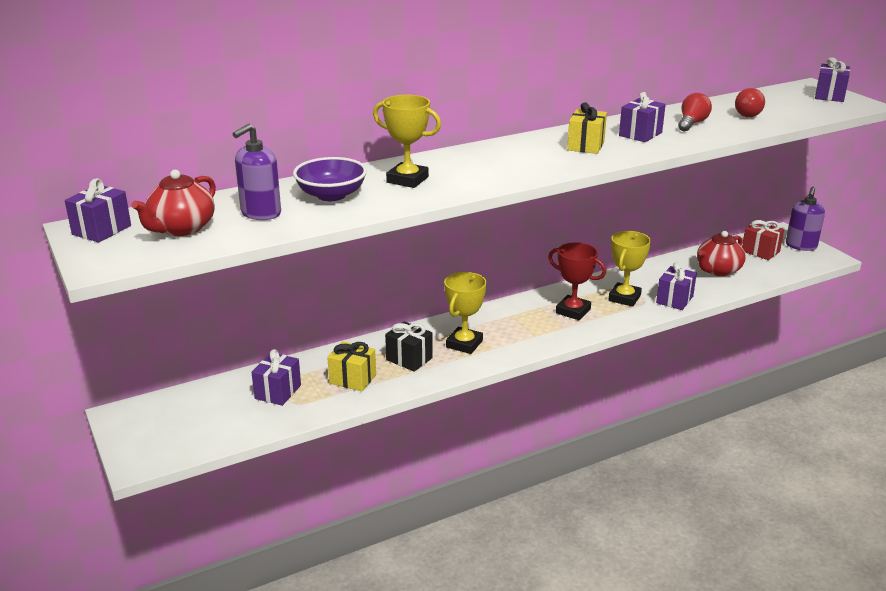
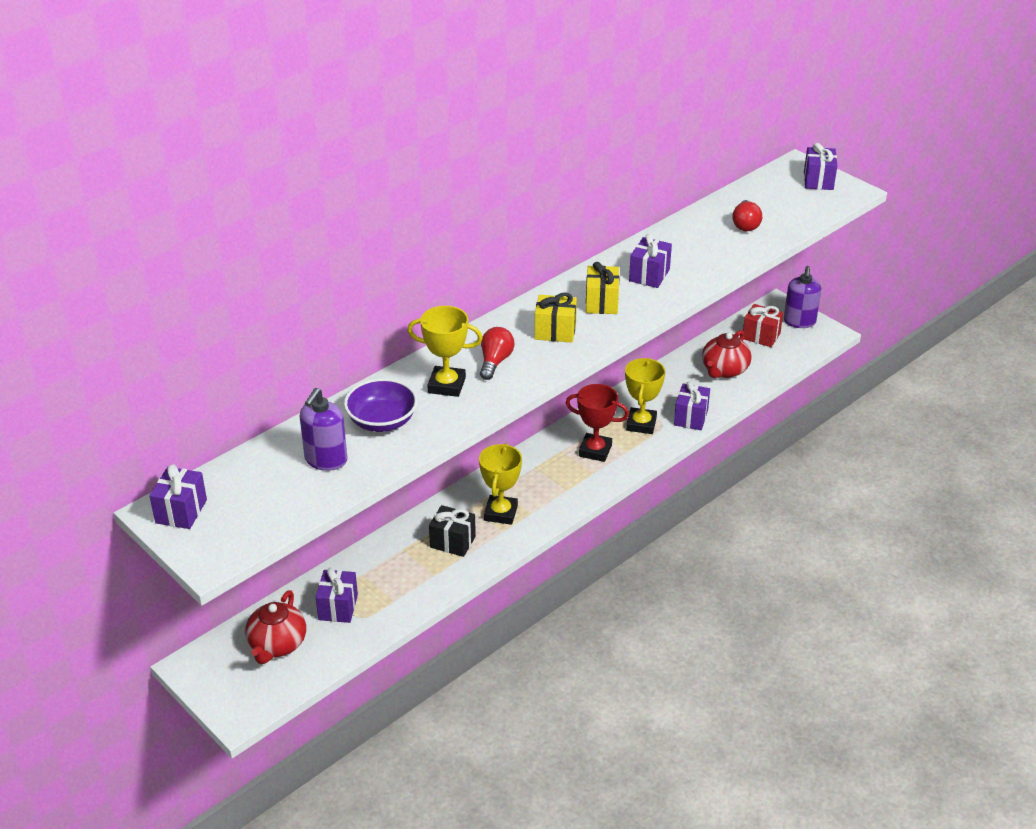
camera: 15 degrees left, 10 degrees up
red teapot [131,170,216,236] -> red teapot moved to [245,590,306,664]
yellow gift [327,341,376,392] -> yellow gift moved to [535,293,577,343]
red light bulb [678,93,712,131] -> red light bulb moved to [480,327,514,380]

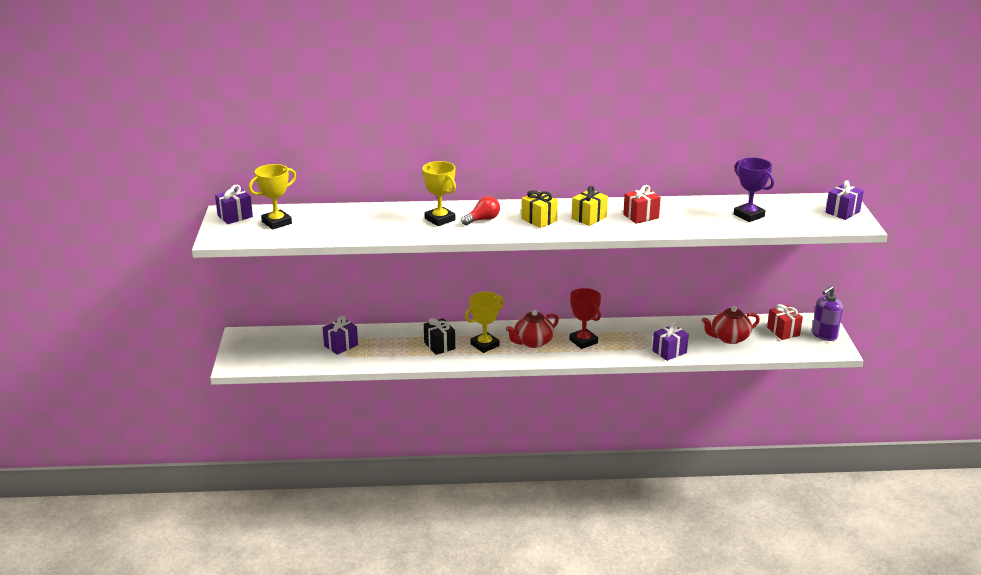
camera: 40 degrees right, 10 degrees down
red teapot [245,590,306,664] -> red teapot moved to [506,310,559,348]
purple soap dispenser [300,388,347,471] -> none
purple bowl [344,378,418,432] -> none
yellow trophy [625,358,665,434] -> yellow trophy moved to [249,164,296,230]
purple gift [629,234,672,288] -> red gift [623,185,661,224]
red light bulb [732,200,762,231] -> purple trophy [734,157,774,222]

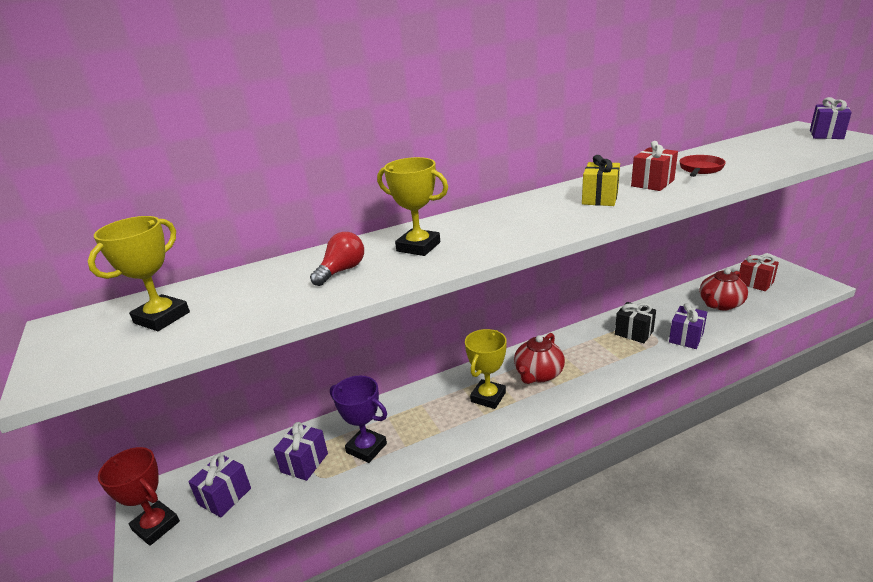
camera: 20 degrees left, 0 degrees up
purple gift [215,185,253,224] -> purple gift moved to [188,454,251,517]
black gift [424,318,455,355] -> black gift moved to [615,302,656,343]
red light bulb [461,196,500,226] -> red light bulb moved to [310,232,364,286]
yellow gift [521,190,558,228] -> none
red trophy [569,288,601,349] -> red trophy moved to [98,447,180,546]
purple trophy [734,157,774,222] -> purple trophy moved to [330,375,387,463]
purple soap dispenser [812,286,843,341] -> none
none -> red pan [679,155,726,177]

